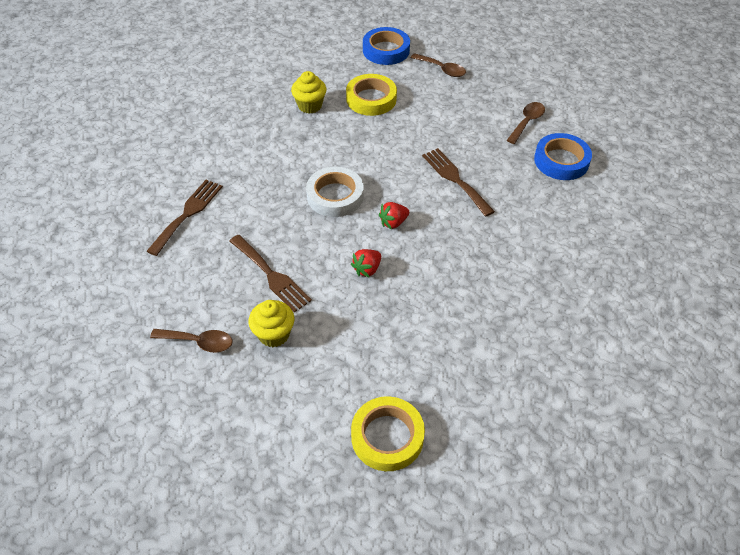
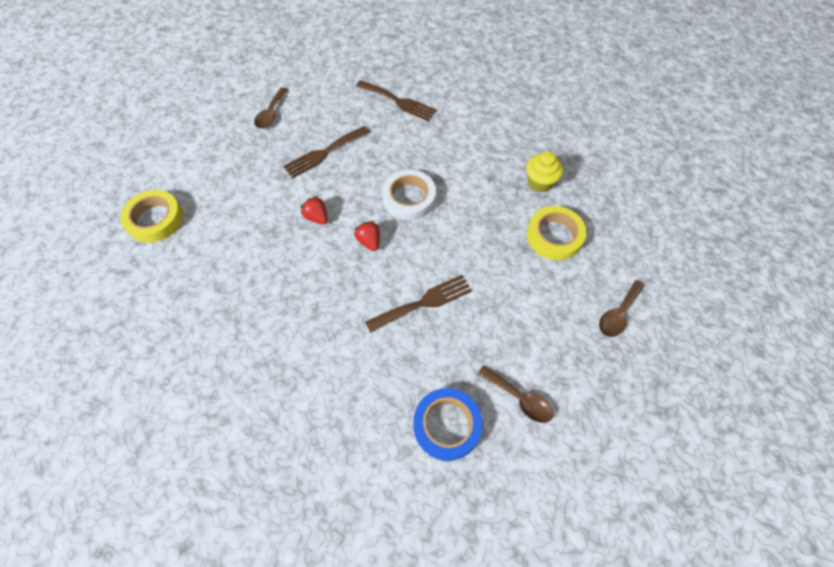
camera: 95 degrees right, 10 degrees up
yellow cupcake [249,300,295,347] -> none
blue tape [363,27,410,65] -> none

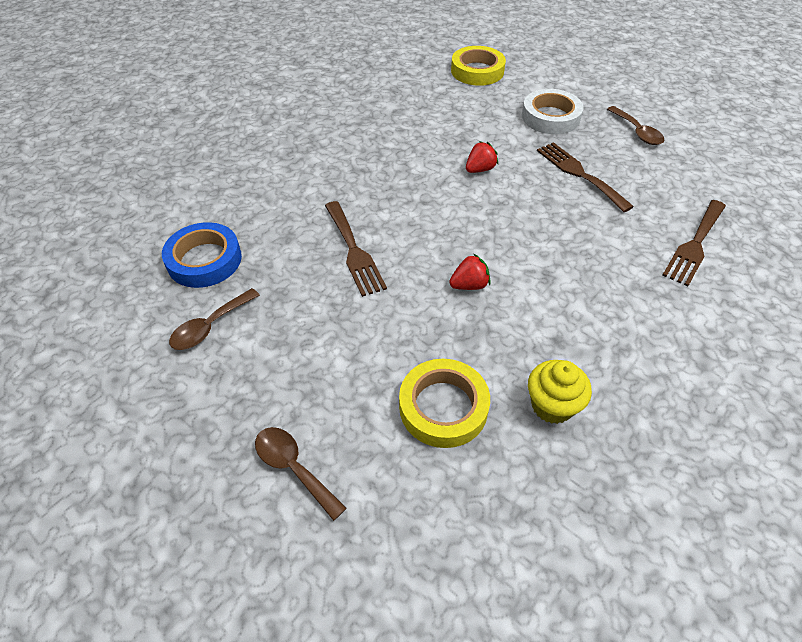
camera: 95 degrees right, 10 degrees down
brown spoon [254,87,288,128] -> brown spoon turned 135 degrees counterclockwise [607,106,664,145]
red strawberry [354,221,380,251] -> red strawberry moved to [449,253,491,290]
white tape [382,169,436,220] -> white tape moved to [522,89,583,134]

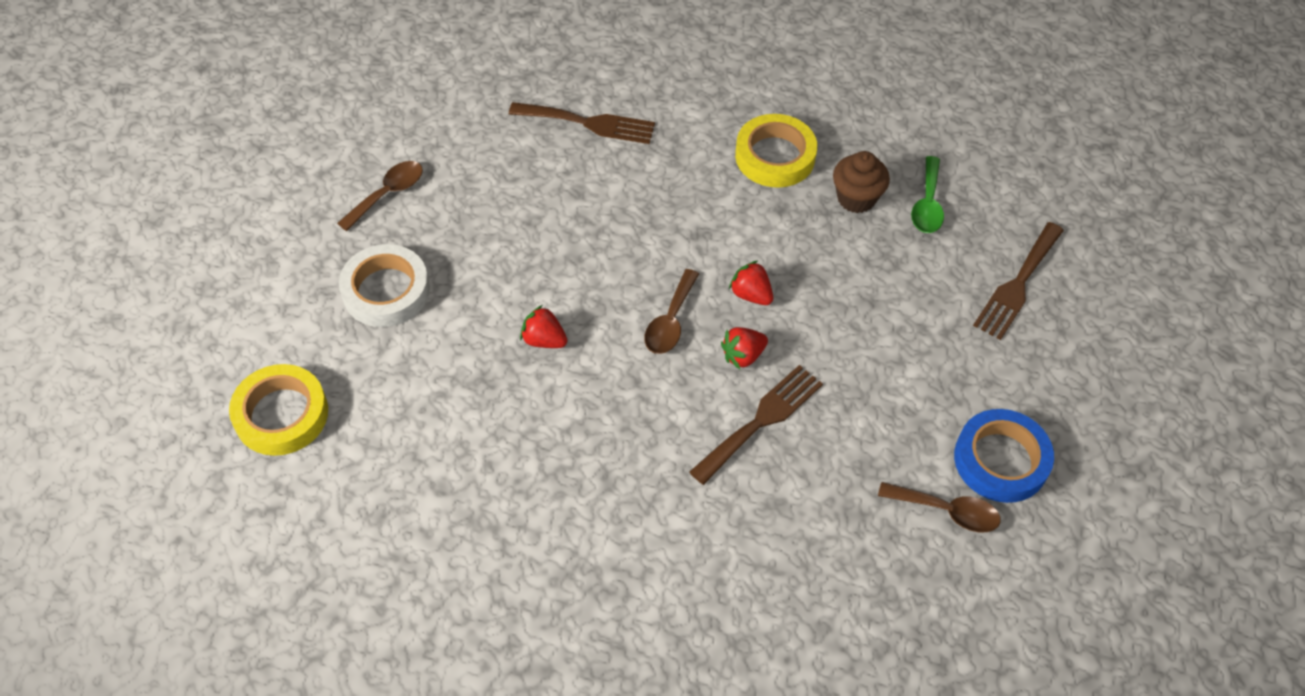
camera: 115 degrees left, 5 degrees up
blue tape [162,222,242,288] -> blue tape moved to [954,409,1054,503]
brown spoon [255,427,347,521] -> brown spoon moved to [644,269,699,354]
yellow tape [399,359,490,448] -> yellow tape moved to [735,114,817,188]
yellow cupcake [528,360,592,424] -> brown cupcake [833,151,890,213]
brown fork [537,142,634,212] -> brown fork moved to [973,222,1064,340]
none -> red strawberry [721,327,768,369]
none -> green spoon [911,156,944,233]

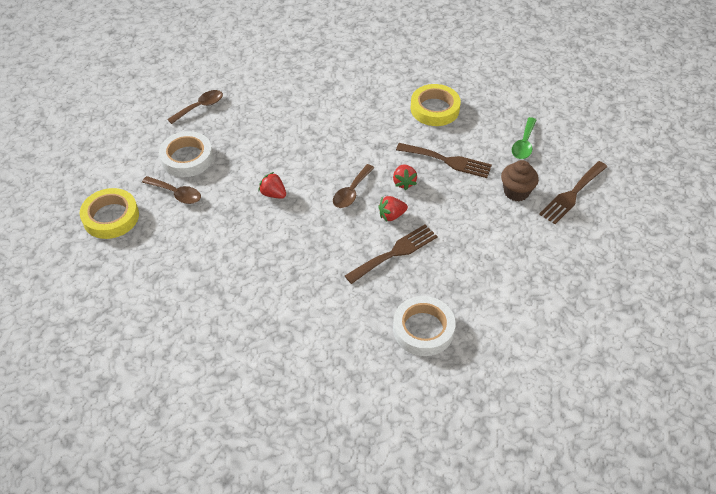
camera: 10 degrees right, 5 degrees down
brown fork [509,102,655,144] -> brown fork moved to [396,143,492,178]
red strawberry [729,261,773,305] -> red strawberry turned 150 degrees counterclockwise [393,165,417,190]
brown cupcake [833,151,890,213] -> brown cupcake moved to [501,160,539,201]
brown spoon [878,482,1001,532] -> brown spoon moved to [142,176,201,204]
blue tape [954,409,1054,503] -> none
none -> white tape [393,296,456,356]

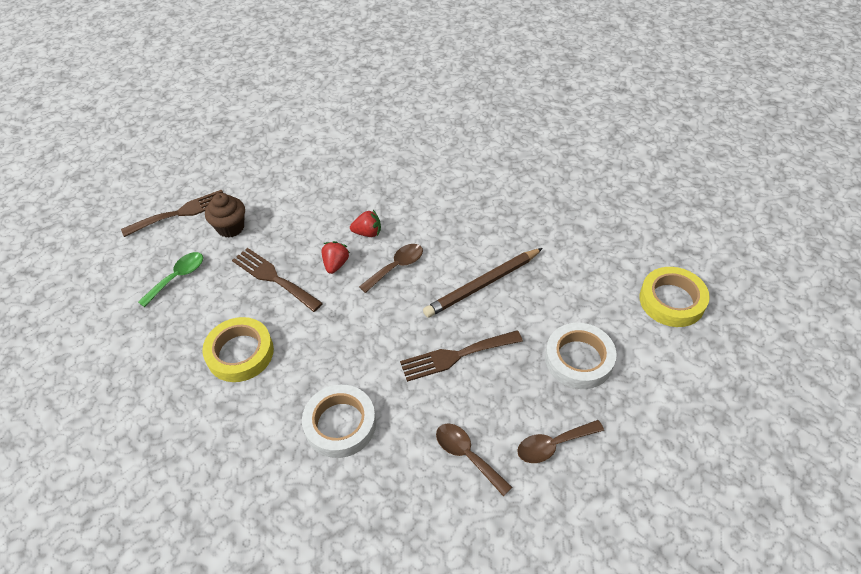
camera: 160 degrees left, 0 degrees up
brown spoon [142,176,201,204] -> brown spoon moved to [436,424,512,496]
red strawberry [258,172,286,199] -> brown pencil [423,248,543,318]
brown fork [345,224,438,284] -> brown fork moved to [400,330,523,382]
white tape [393,296,456,356] -> white tape moved to [302,385,376,458]

